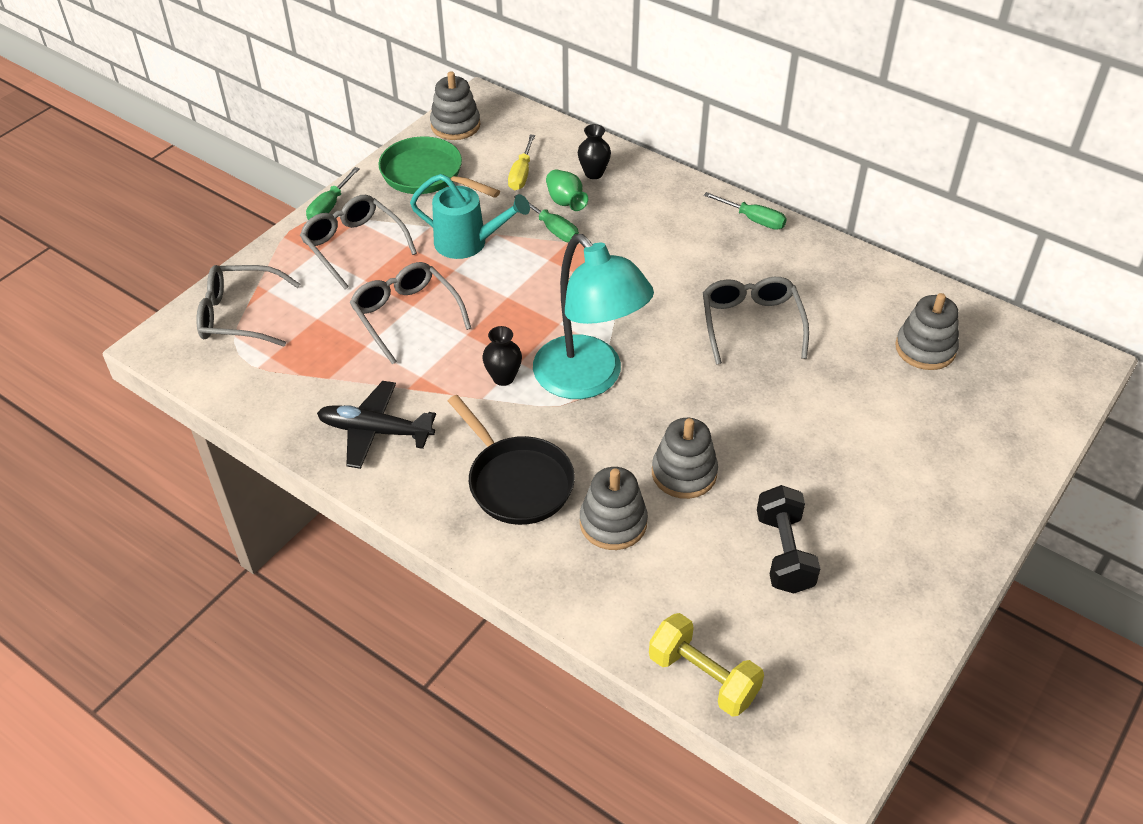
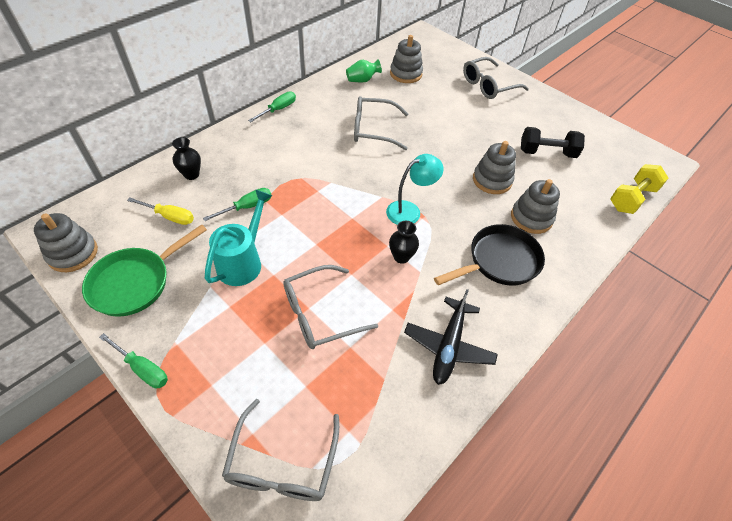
camera: 85 degrees left, 5 degrees up
grey glasses [300,195,417,289] -> grey glasses moved to [463,57,529,99]
turquoise lamp [533,234,654,399] -> turquoise lamp [386,154,444,225], size x0.55
green vase [546,170,588,211] -> green vase moved to [346,60,382,82]

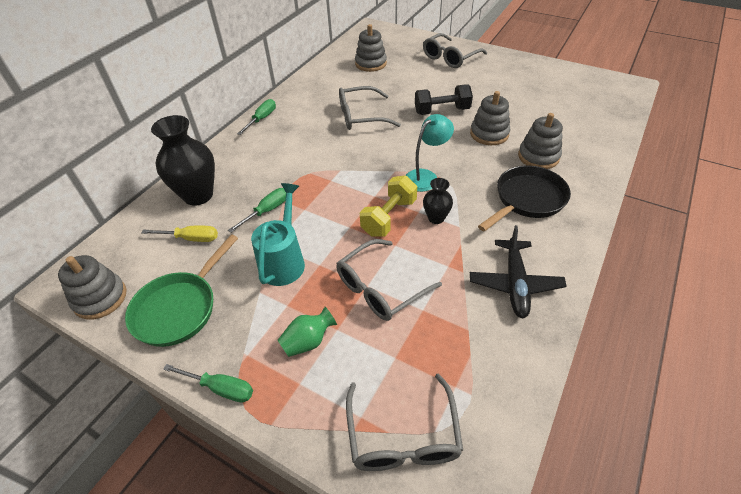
camera: 10 degrees left, 5 degrees down
black vase [172,137,201,180] -> black vase [151,115,215,205], size x1.94
green vase [346,60,382,82] -> green vase moved to [278,307,337,357]
black dumbbell [521,127,585,158] -> black dumbbell moved to [415,84,473,115]
yellow dumbbell [610,164,668,214] -> yellow dumbbell moved to [360,176,417,237]

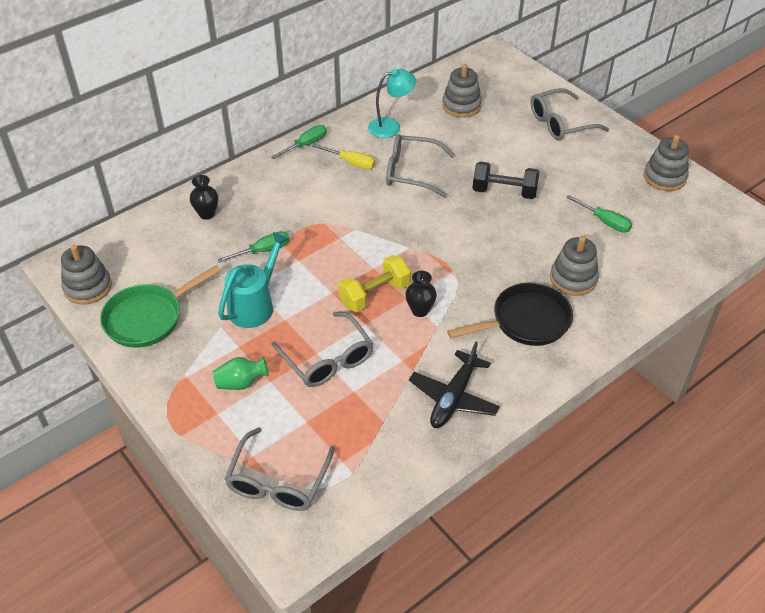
camera: 20 degrees right, 0 degrees up
yellow screwdriver [142,226,218,242] -> yellow screwdriver moved to [312,144,375,170]
black vase [151,115,215,205] -> black vase [190,175,218,220], size x0.52
green screwdriver [163,364,253,402] -> green screwdriver moved to [566,195,632,232]
grey glasses [337,239,442,321] -> grey glasses turned 105 degrees counterclockwise [272,312,374,387]
turquoise lamp [405,114,454,192] -> turquoise lamp moved to [368,68,416,138]
grey stacking toy [470,91,510,145] -> grey stacking toy moved to [644,135,689,191]

